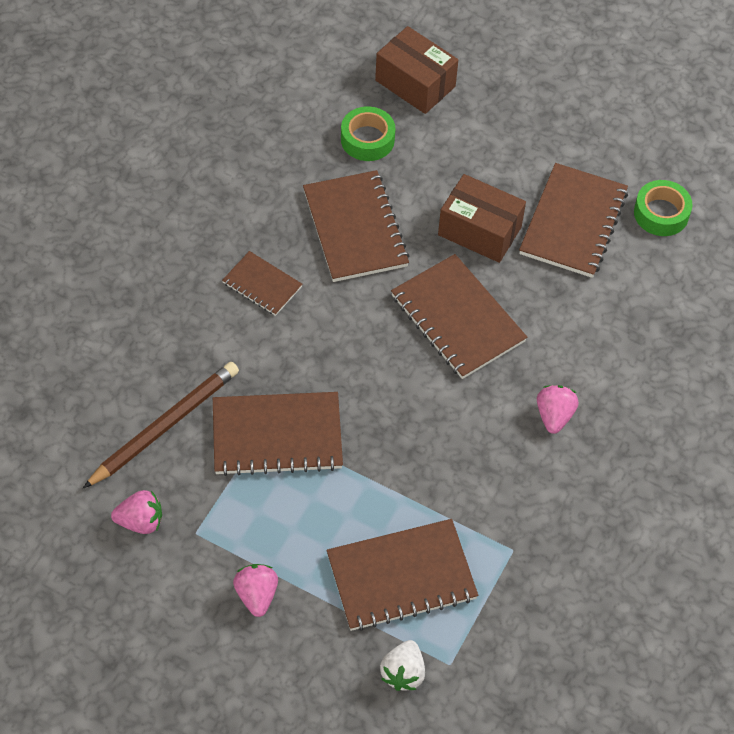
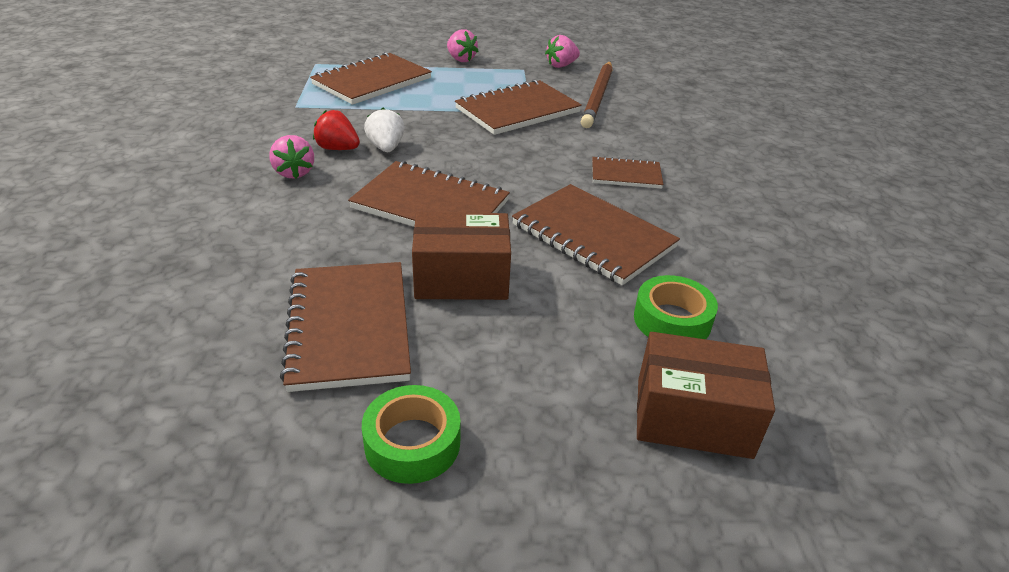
camera: 150 degrees right, 20 degrees down
white strawberry [380,640,425,691] -> white strawberry moved to [364,108,405,152]
green tape [634,180,693,236] -> green tape moved to [362,385,460,484]
none -> red strawberry [313,110,360,150]

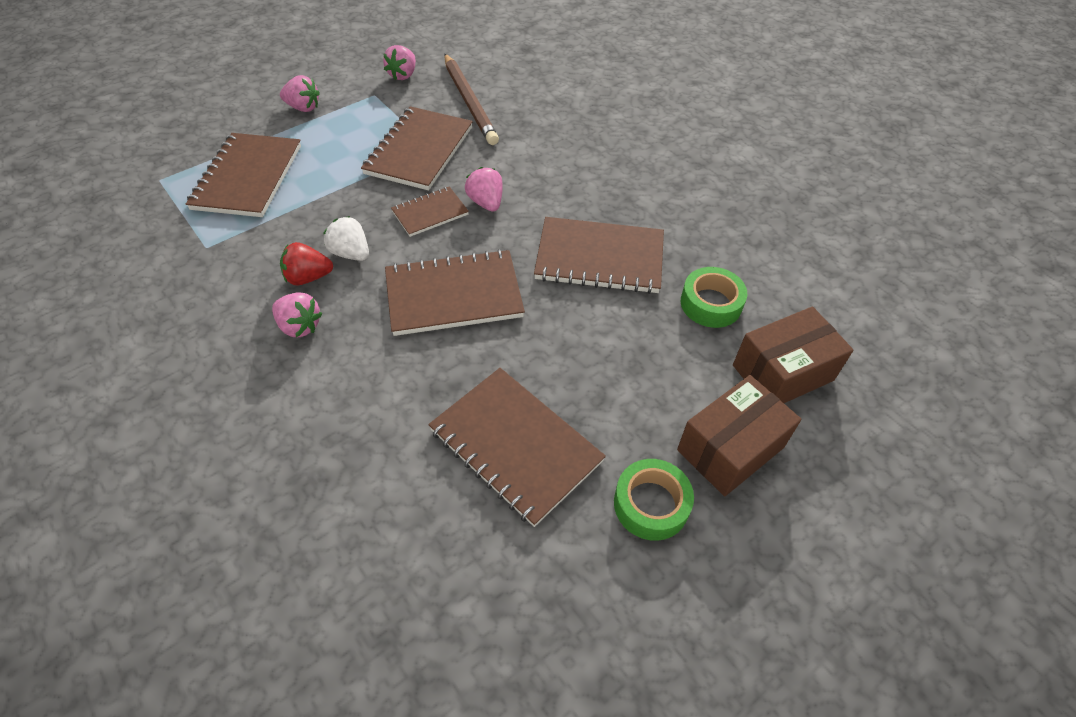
camera: 35 degrees left, 15 degrees up
brown box [412,212,511,300] -> brown box moved to [677,375,802,496]
brown notebook [592,156,664,189] -> brown notebook moved to [391,186,469,237]
none -> pink strawberry [465,167,503,212]

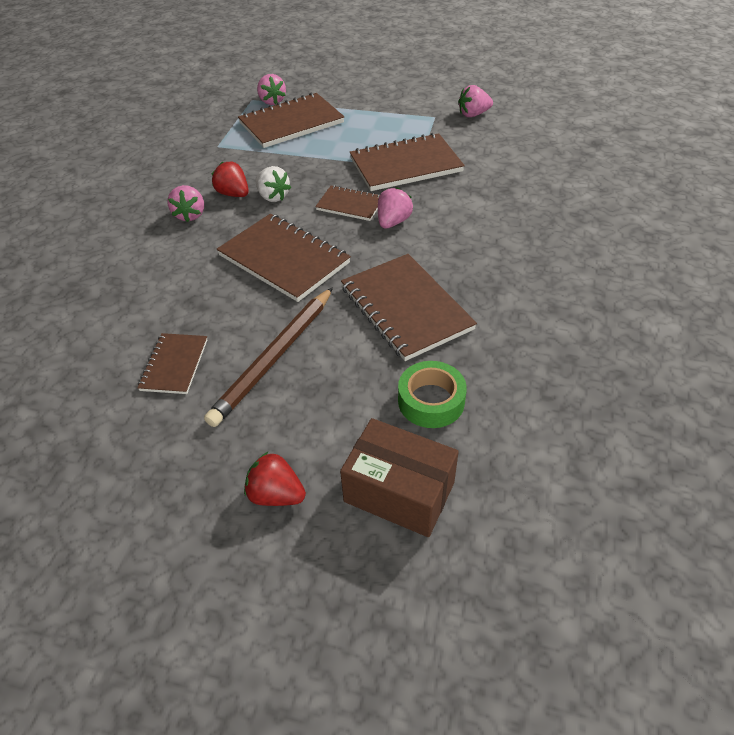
camera: 55 degrees right, 5 degrees down
pink strawberry [280,75,320,112] -> pink strawberry moved to [257,74,286,105]
white strawberry [323,216,369,261] -> white strawberry turned 135 degrees clockwise [256,166,291,202]
brown notebook [428,368,606,527] -> brown notebook [137,333,207,394], size x0.56
brown pencil [444,54,499,145] -> brown pencil moved to [204,287,333,427]
green tape [614,459,694,541] -> none
brown box [677,375,802,496] -> red strawberry [244,452,306,506]

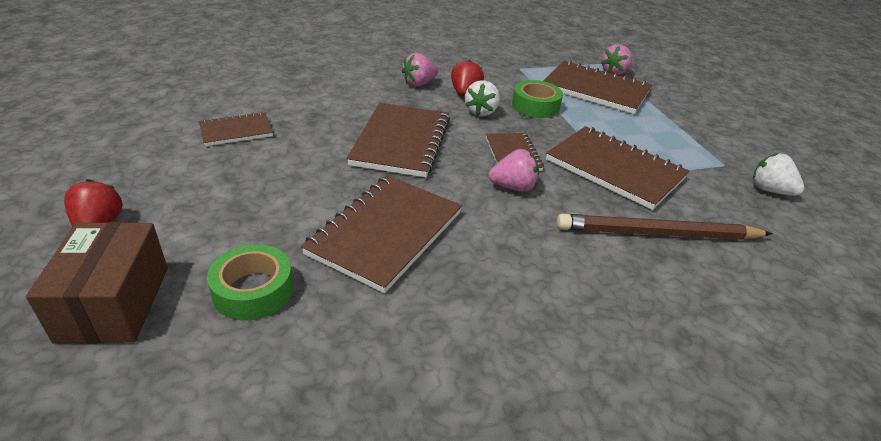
camera: 55 degrees right, 10 degrees down
brown pencil [204,287,333,427] -> brown pencil moved to [557,214,773,240]
pink strawberry [458,85,493,117] -> white strawberry [753,153,804,196]
none -> green tape [512,80,563,118]

